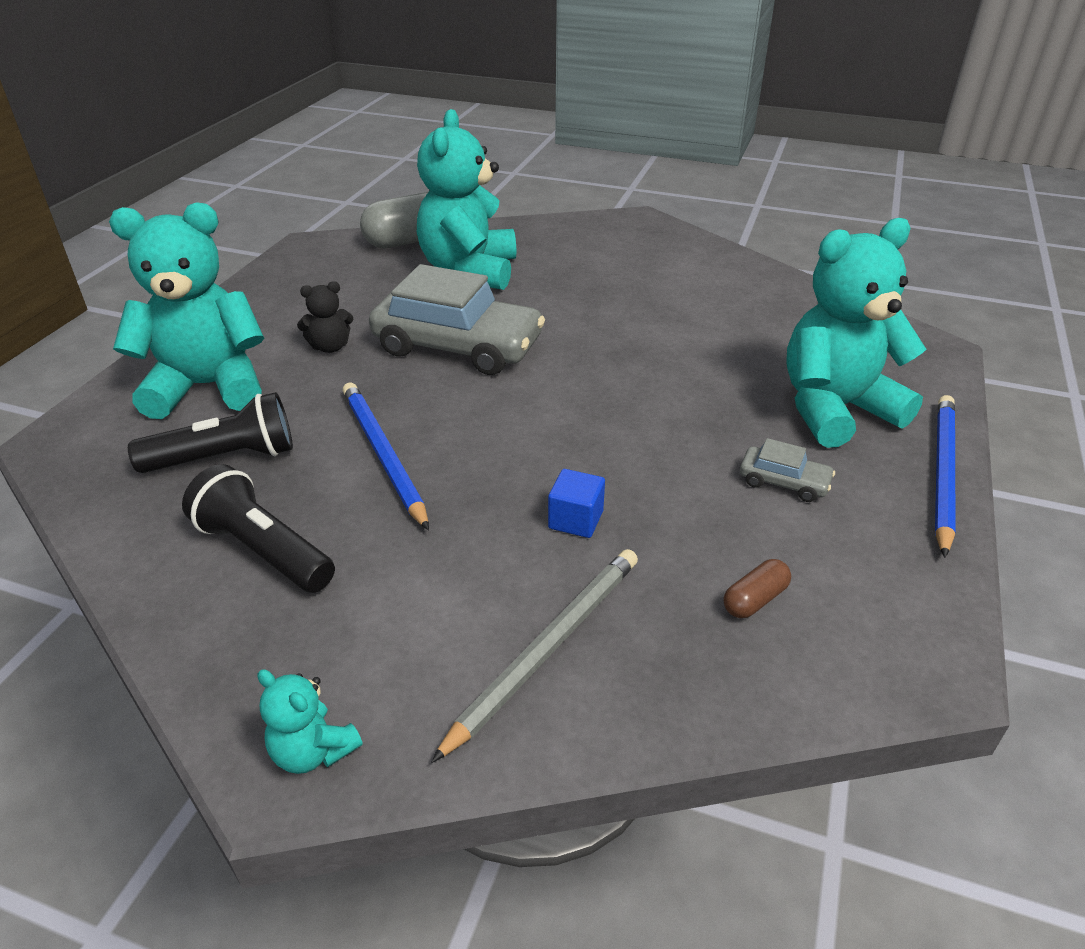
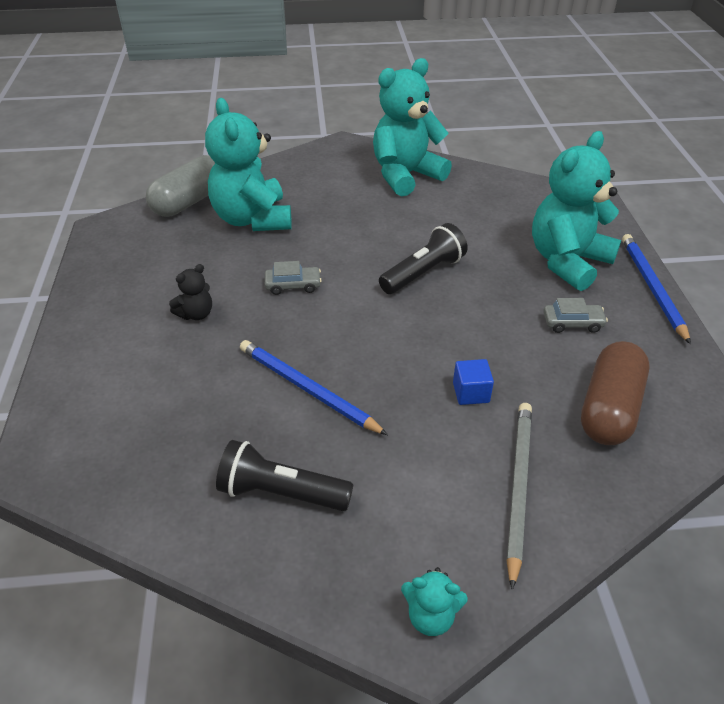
camera: 25 degrees left, 5 degrees up
turquoise teddy bear [109,202,264,419] -> turquoise teddy bear moved to [373,58,452,197]
black flashlight [128,392,293,473] -> black flashlight moved to [379,223,468,294]
grey car [369,264,545,375] -> grey car [265,261,322,295], size x0.44
brown capsule [723,559,791,618] -> brown capsule [581,341,649,445], size x2.27

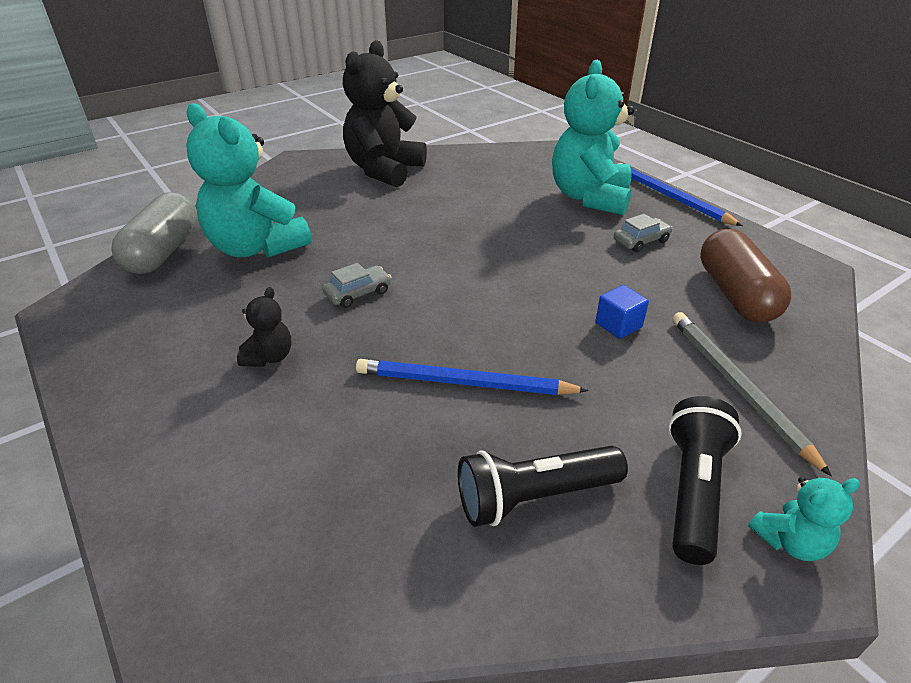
camera: 30 degrees left, 5 degrees down
turquoise teddy bear [373,58,452,197] -> black teddy bear [343,40,427,187]
black flashlight [379,223,468,294] -> black flashlight moved to [668,396,742,565]

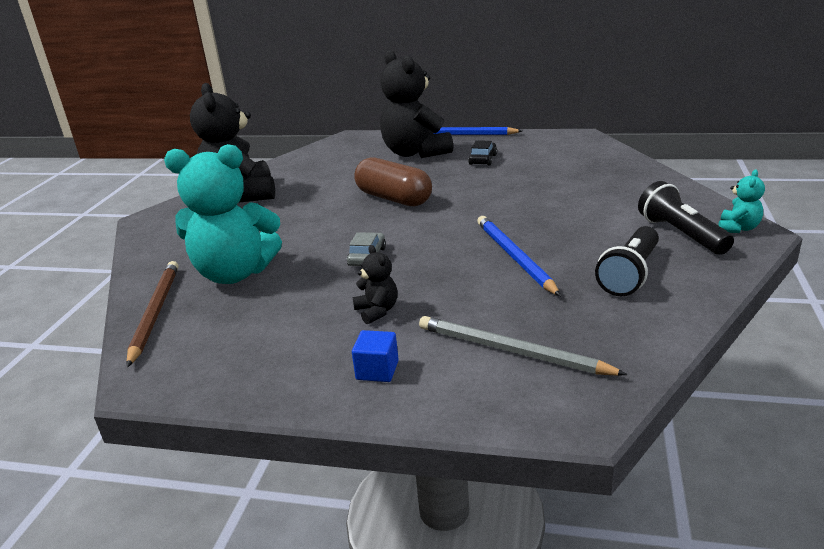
camera: 40 degrees left, 10 degrees down
grey capsule [111,192,198,274] -> brown pencil [127,261,179,368]
blue pencil [356,359,589,395] -> blue pencil turned 105 degrees clockwise [477,216,561,296]
turquoise teddy bear [552,60,635,215] -> black teddy bear [380,50,453,158]
blue cube [596,285,649,339] -> blue cube moved to [352,330,399,382]
grey car [614,214,672,252] -> black car [468,140,497,165]
grey pencil [672,312,832,477] -> grey pencil moved to [419,316,628,376]
brown capsule [700,229,791,323] -> brown capsule moved to [355,157,432,207]

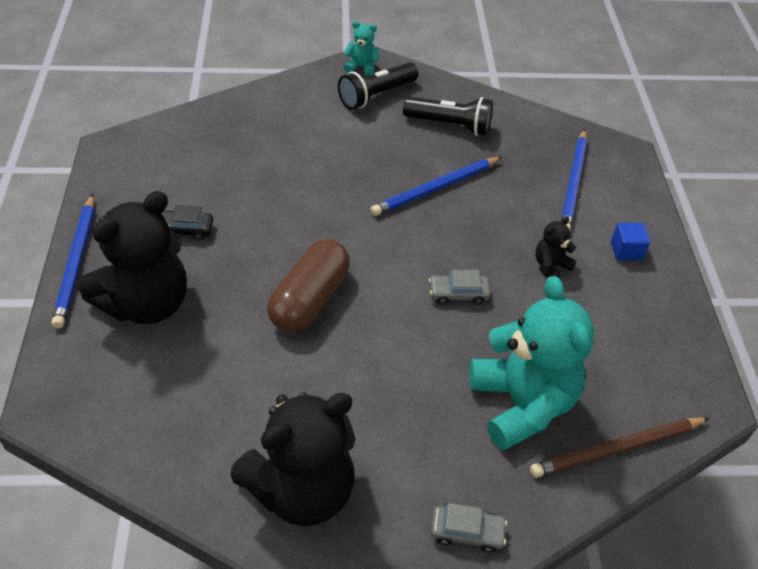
camera: 110 degrees left, 20 degrees up
grey pencil [419,316,628,376] -> blue pencil [561,129,587,230]
none -> grey car [430,503,507,553]

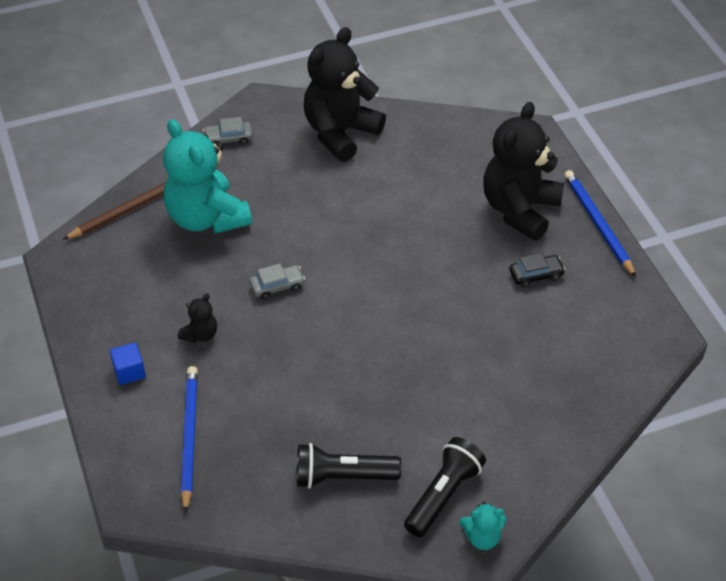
camera: 165 degrees right, 0 degrees up
brown capsule [267,239,350,332] -> none
blue pencil [370,157,502,216] -> none

